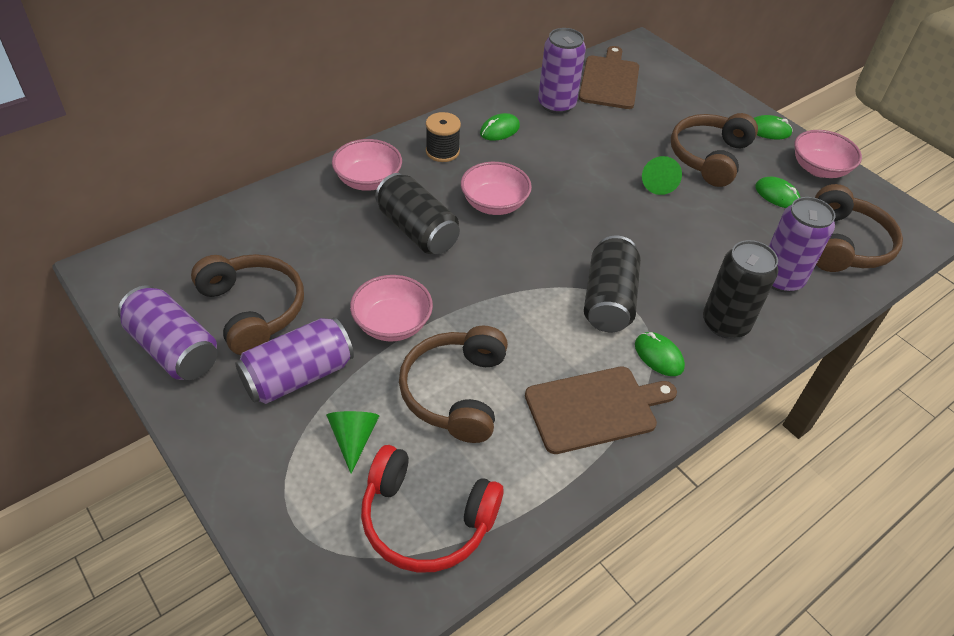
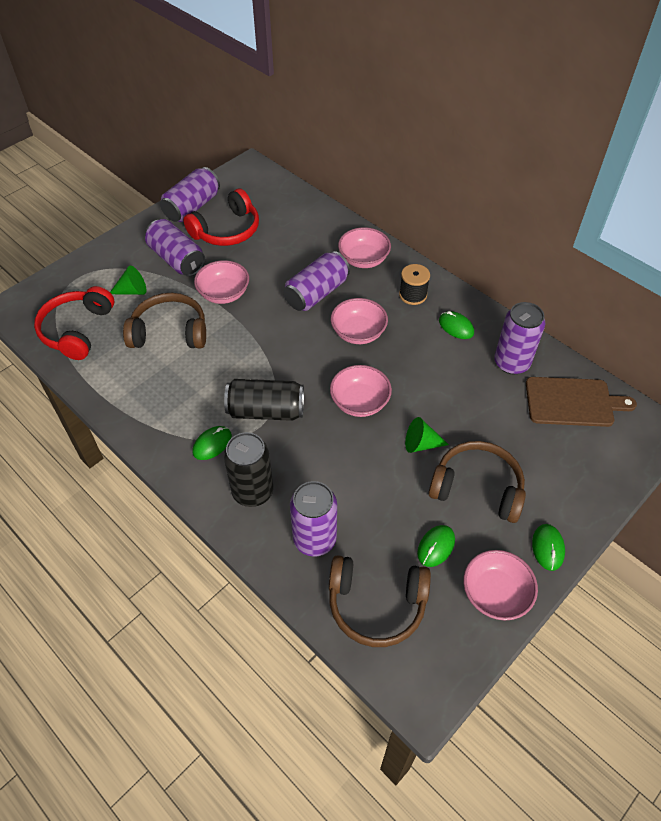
camera: 85 degrees right, 5 degrees up
brown headphones [191,254,304,355] -> red headphones [183,188,259,246]
black can [375,173,460,254] -> purple can [283,251,350,311]
brown cutting board [525,367,677,454] -> none
none -> pink bowl [330,365,392,417]

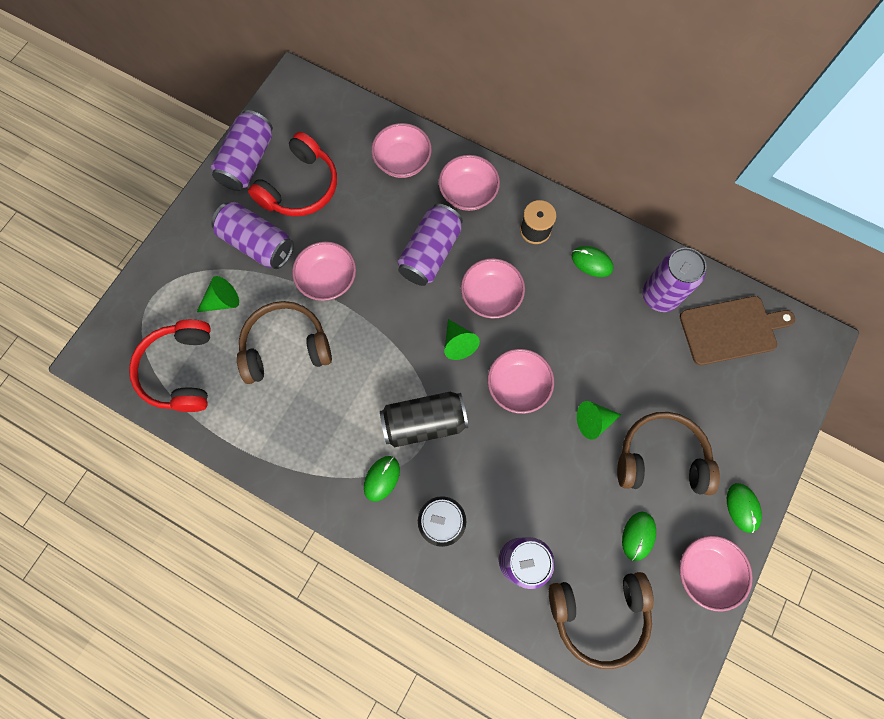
camera: 15 degrees left, 20 degrees up
none -> pink bowl [371,123,432,178]
none -> green cone [444,319,480,360]

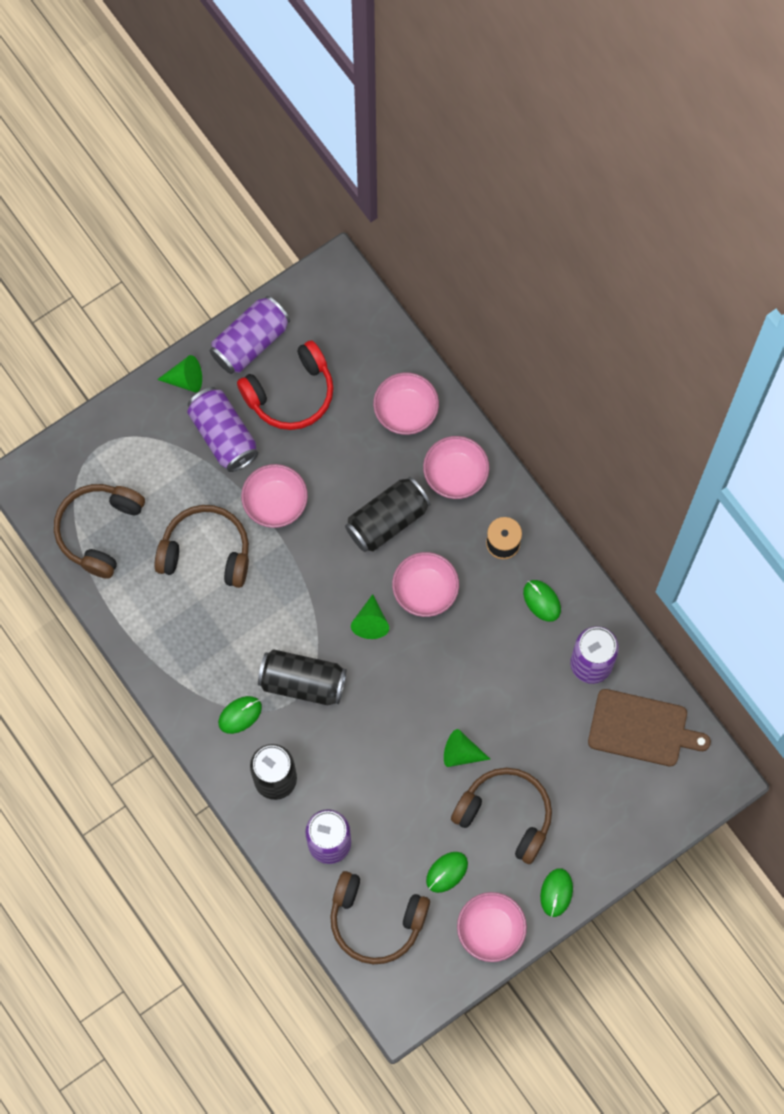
camera: 25 degrees right, 0 degrees up
red headphones [129,319,211,412] -> brown headphones [54,484,145,579]
green cone [197,276,239,312] -> green cone moved to [157,355,202,392]
purple can [398,204,463,286] -> black can [345,477,431,552]
pink bowl [488,349,554,414] -> none

